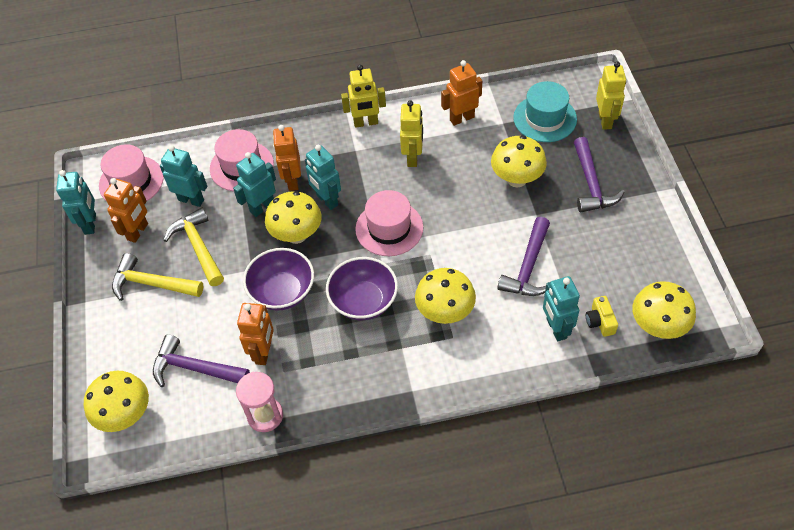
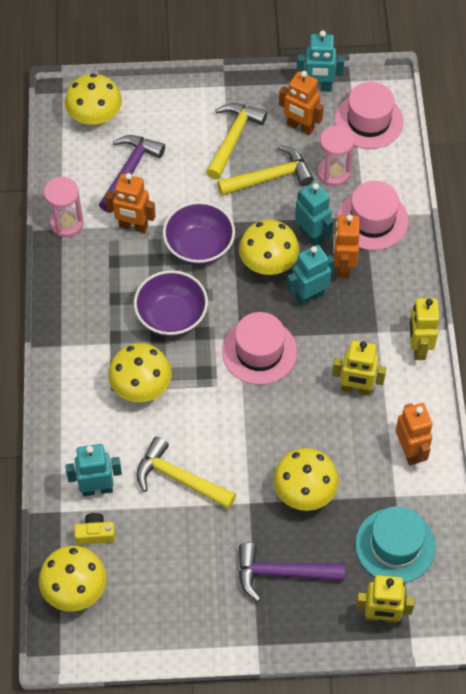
camera: 95 degrees right, 5 degrees up
turquoise robot [160,145,207,207] -> pink hourglass [317,126,354,186]
orange robot [273,125,301,191] -> orange robot turned 90 degrees counterclockwise [333,215,360,278]
purple hammer [497,217,550,296] -> yellow hammer [136,437,236,509]

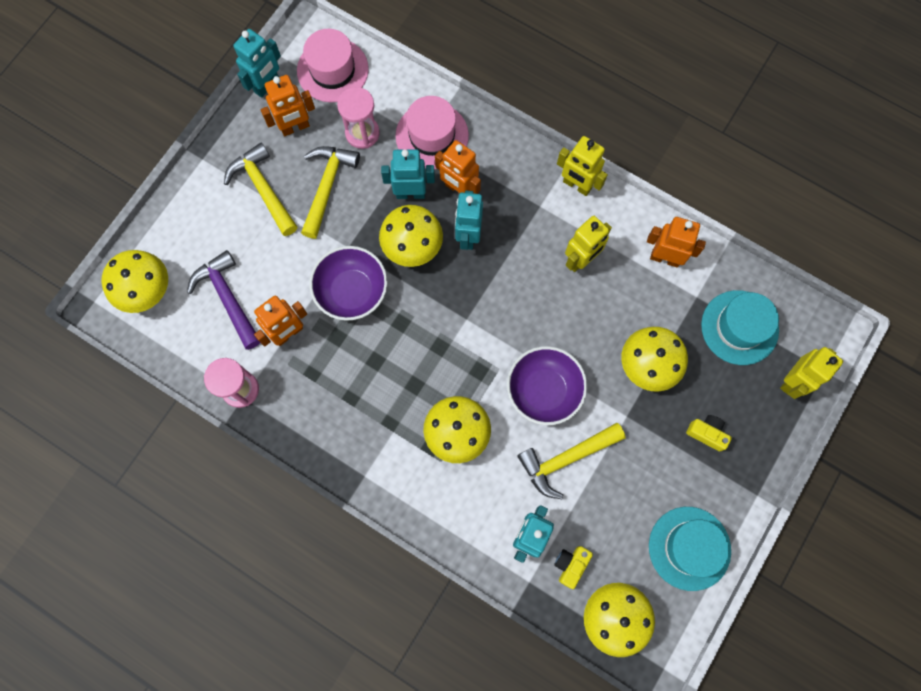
camera: 55 degrees left, 15 degrees up
purple bowl [134,270,208,337] -> purple bowl moved to [507,346,587,425]
pink hat [222,312,297,385] -> none
purple hammer [239,543,345,602] -> yellow camera [686,415,732,451]
none -> turquoise hat [649,507,731,591]

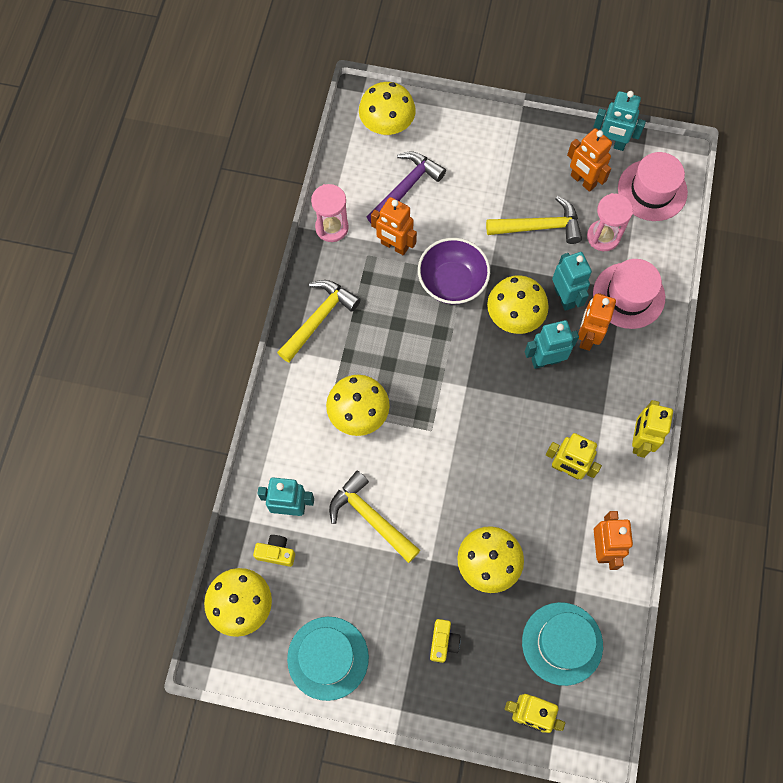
camera: 70 degrees right, 5 degrees down
yellow hammer [224,142,297,236] -> yellow hammer moved to [277,280,361,362]
purple bowl [507,346,587,425] -> none

